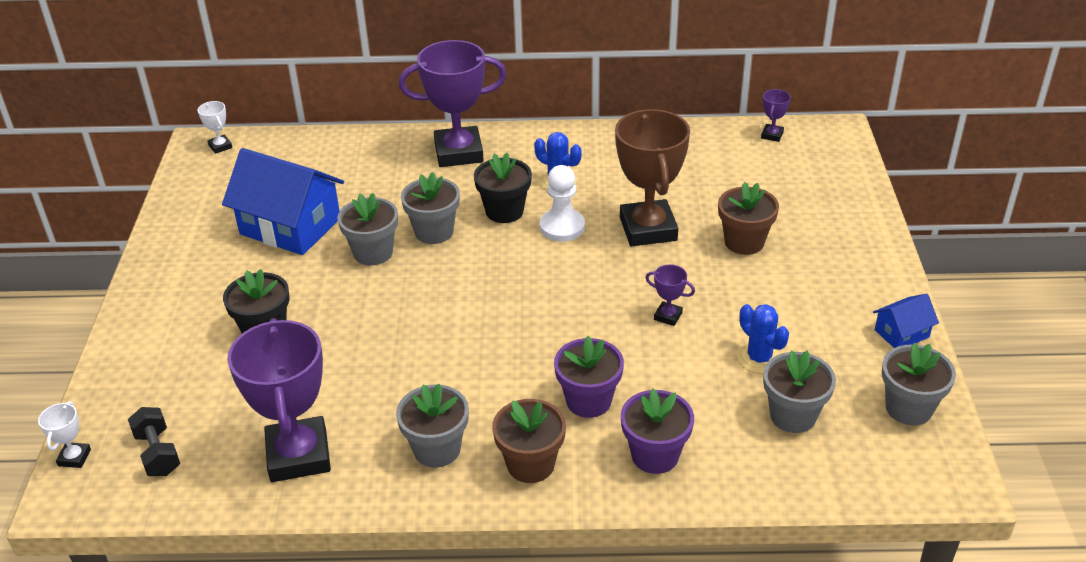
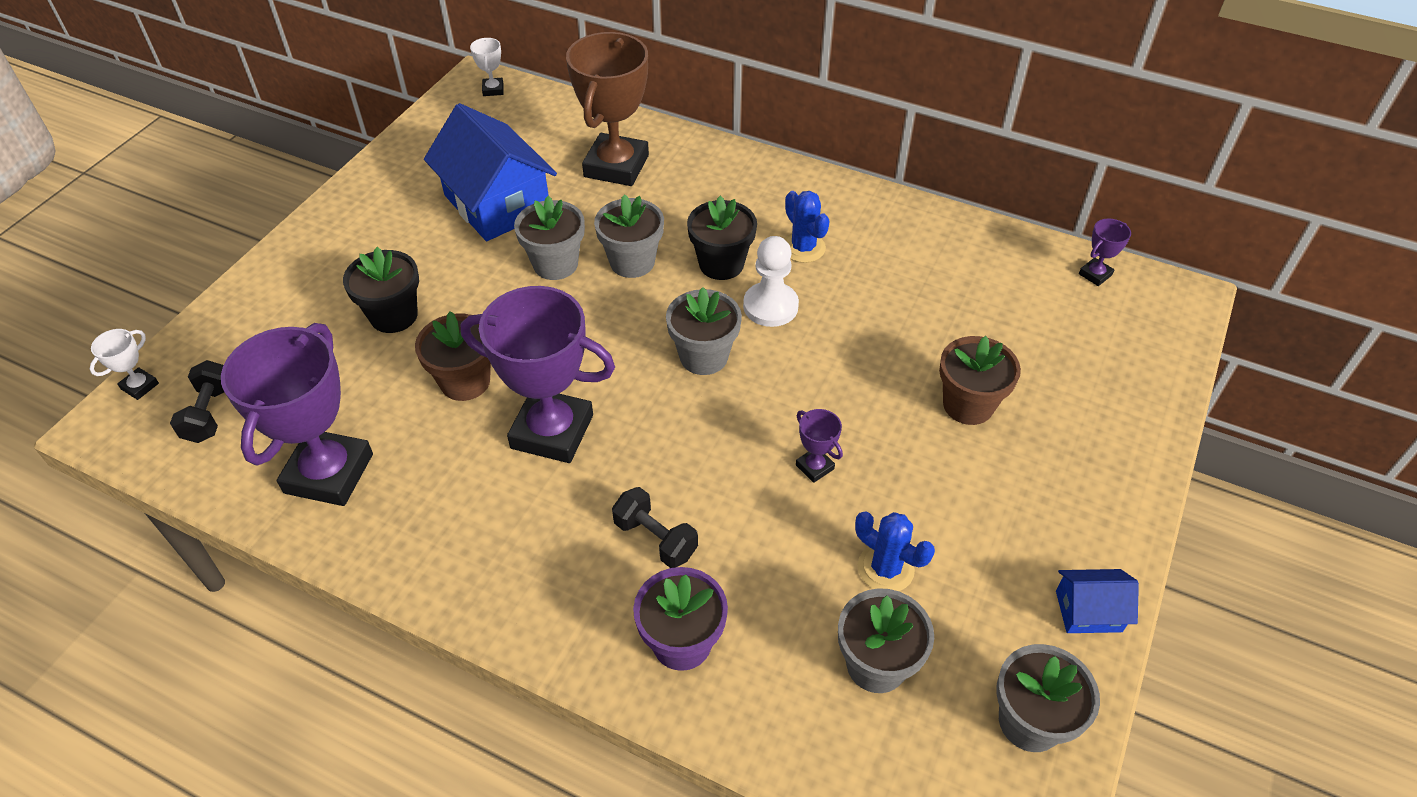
camera: 25 degrees right, 10 degrees up
grey flower pot [396,384,469,468] -> grey flower pot moved to [666,287,742,375]
purple trophy [399,40,507,167] -> purple trophy moved to [461,286,615,463]
brown flower pot [492,399,566,483] -> brown flower pot moved to [415,311,491,401]
purple flower pot [554,336,624,418] -> black dumbbell [612,487,698,568]
brown trophy [615,109,690,246] -> brown trophy moved to [566,32,649,186]
blue cactus [737,304,789,374] -> blue cactus turned 45 degrees counterclockwise [855,511,935,591]

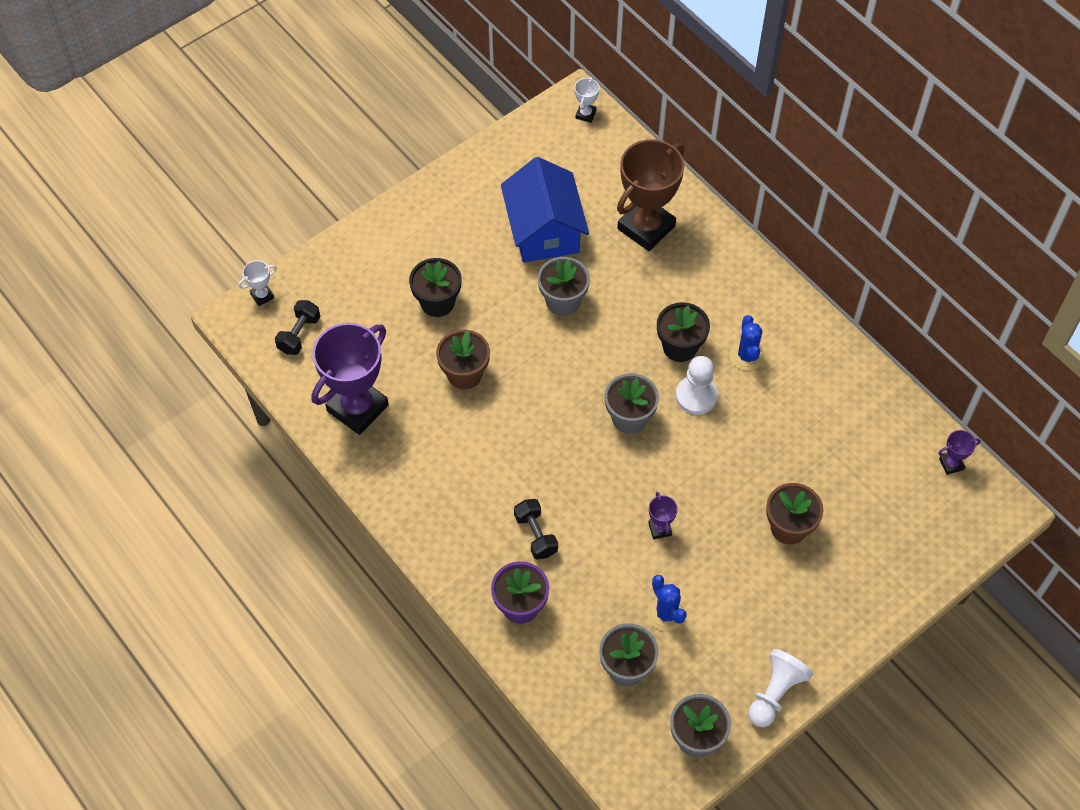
camera: 25 degrees right, 10 degrees up
purple trophy [461,286,615,463] -> none
grey flower pot [594,194,664,278] -> none
blue house [1056,569,1139,633] -> white pawn [748,649,813,727]

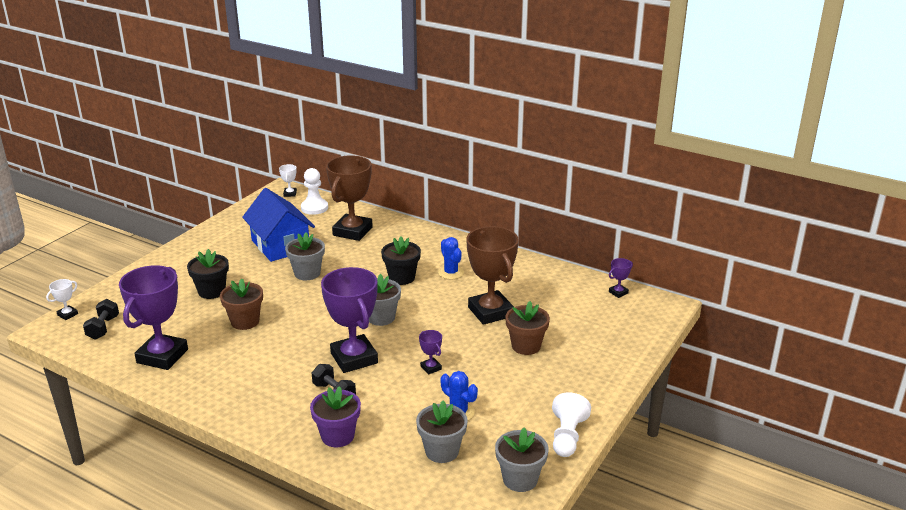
camera: 20 degrees left, 30 degrees down
white pawn [676,356,718,415] -> white pawn moved to [301,168,328,215]
none -> purple trophy [321,267,378,373]
none -> brown trophy [466,226,519,325]

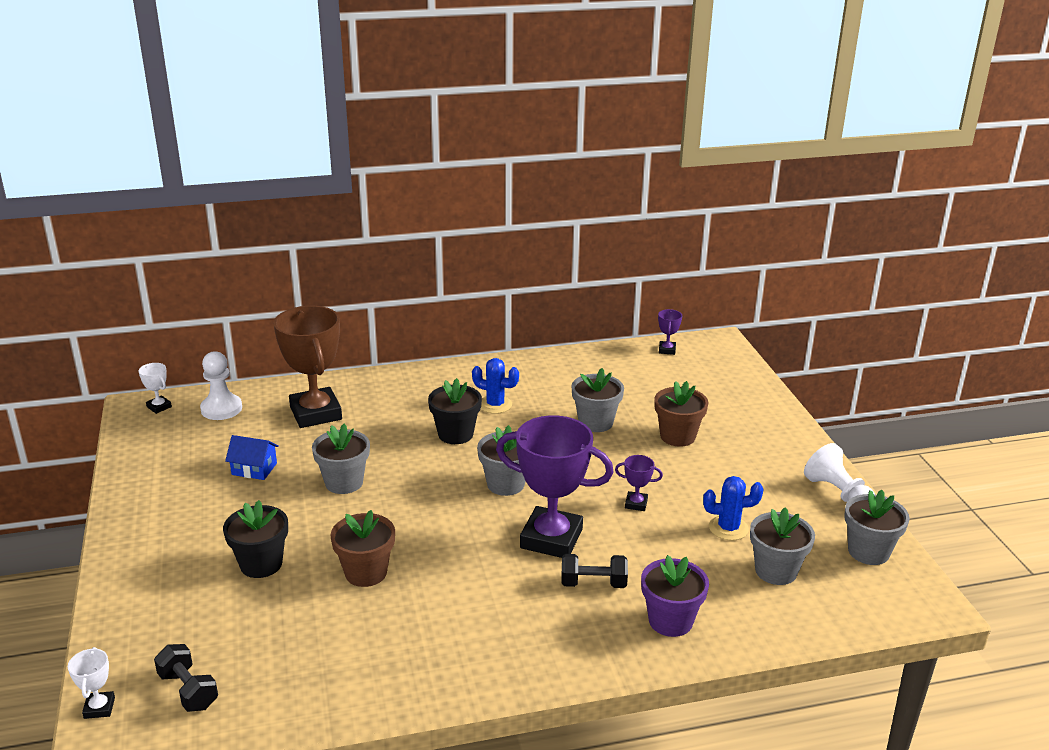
camera: 45 degrees left, 0 degrees up
purple trophy [119,265,188,370] -> none
blue house [242,188,315,262] -> blue house [225,435,279,480], size x0.47
brown trophy [466,226,519,325] -> grey flower pot [571,368,624,432]

